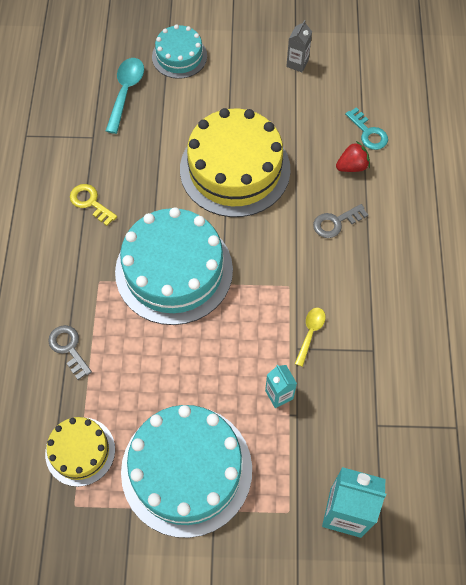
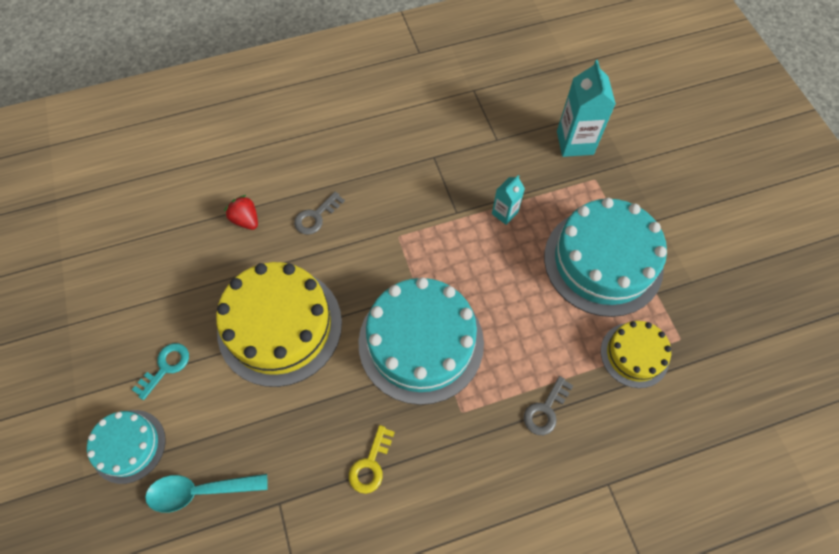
camera: 110 degrees left, 0 degrees up
grey carton [286,20,312,72] -> none
yellow spoon [295,308,326,367] -> none
grey key [313,204,368,238] -> grey key turned 90 degrees clockwise [294,192,345,235]
turquoise key [345,107,388,150] -> turquoise key moved to [132,343,189,400]

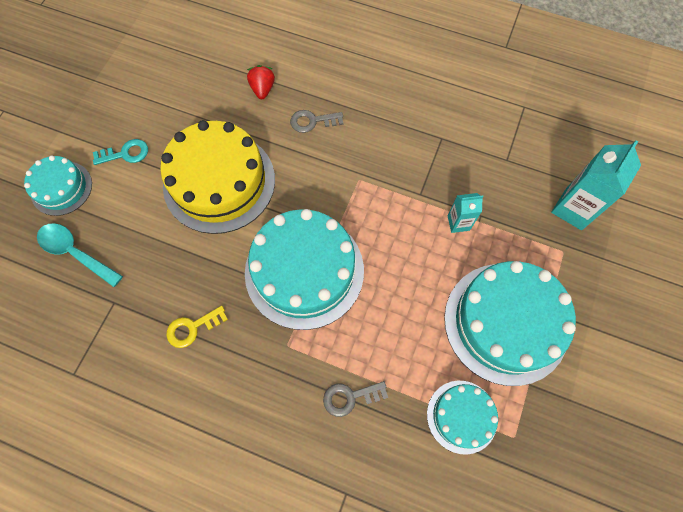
camera: 40 degrees right, 5 degrees up
yellow cake [601,321,671,388] -> turquoise cake [427,381,498,455]

